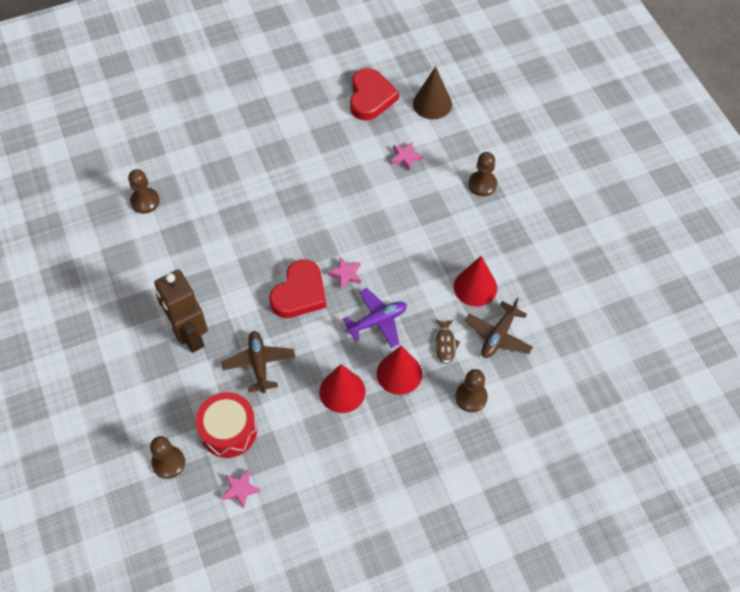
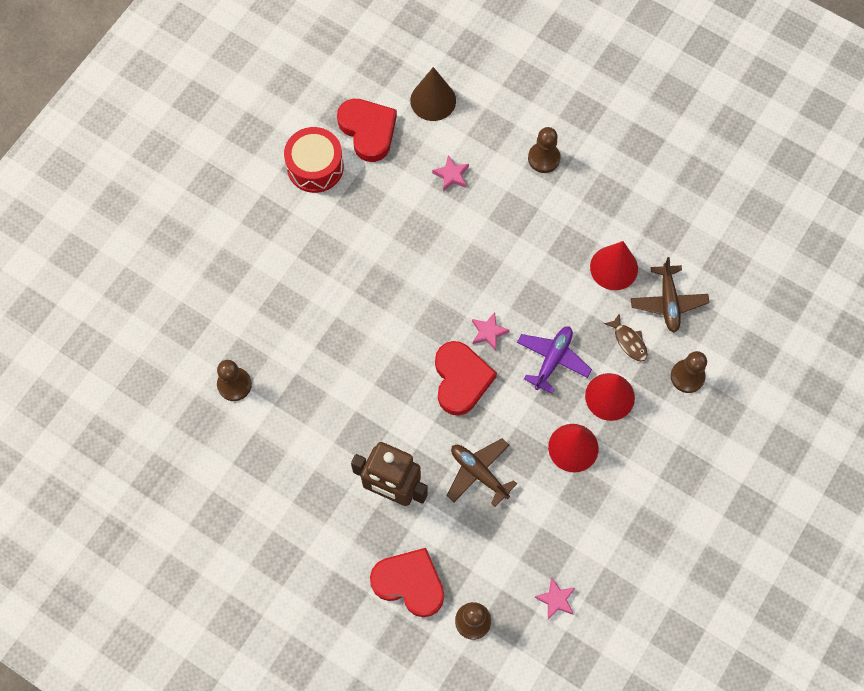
camera: 35 degrees left, 10 degrees up
red drum [196,392,257,458] -> red drum moved to [284,127,344,193]
none -> red heart [370,548,444,617]

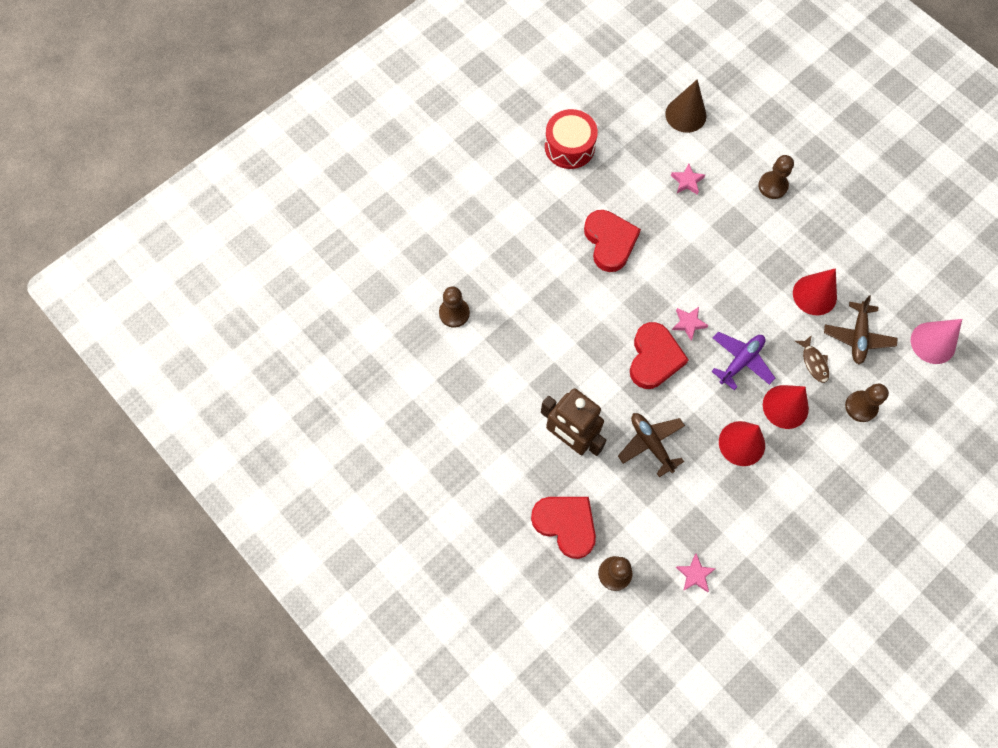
camera: 15 degrees right, 0 degrees up
red heart [337,99,397,162] -> red heart moved to [584,210,641,272]
none -> pink cone [911,319,962,364]

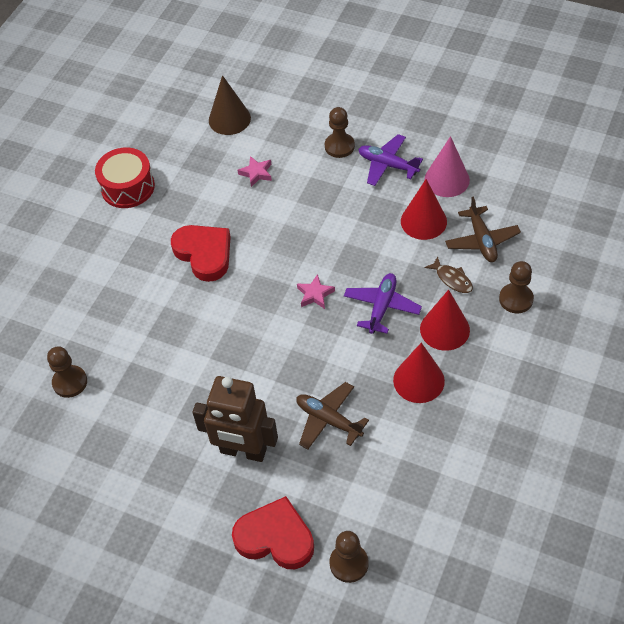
camera: 20 degrees left, 15 degrees down
red heart [630,322,689,389] -> none
pink star [676,553,716,592] -> none
pink cone [911,319,962,364] -> pink cone moved to [424,136,470,197]
none -> purple plane [359,134,423,186]

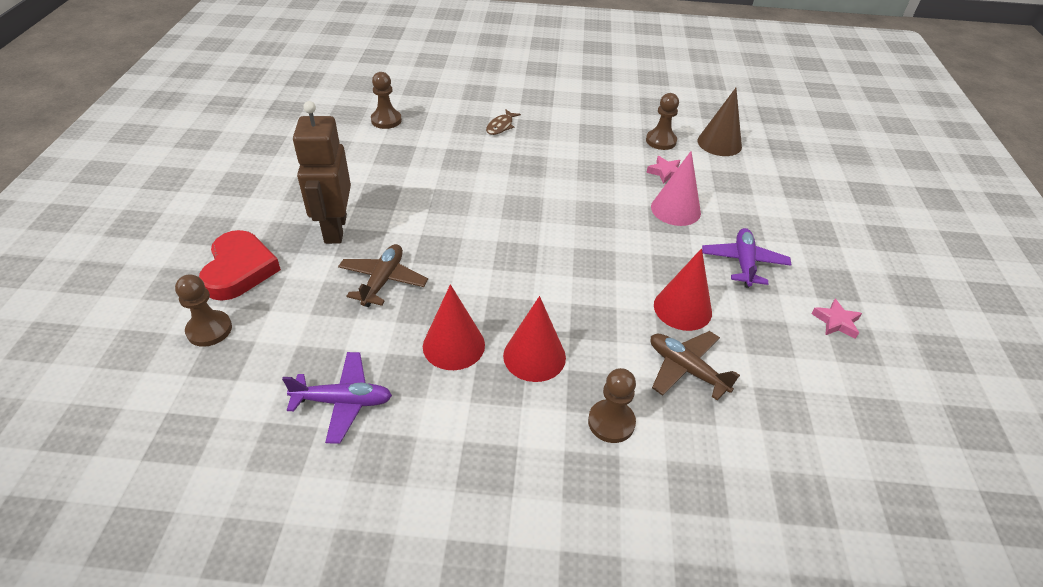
camera: 65 degrees right, 10 degrees down
red drum [95,147,155,208] -> none
red heart [171,225,231,282] -> none
pink star [297,274,335,309] -> pink star moved to [811,299,862,339]
brown pawn [325,107,355,158] -> brown pawn moved to [646,93,679,150]
purple plane [344,273,422,334] -> purple plane moved to [282,352,392,444]
pink cone [424,136,470,197] -> pink cone moved to [651,151,701,226]
brown fish [424,256,473,293] -> brown fish moved to [486,109,521,135]
brown plane [445,196,521,262] -> brown plane turned 75 degrees clockwise [650,331,740,401]

